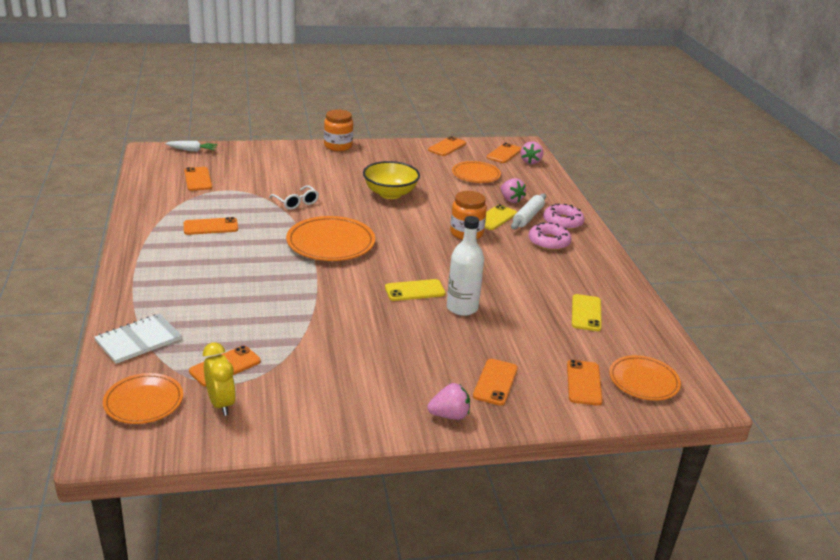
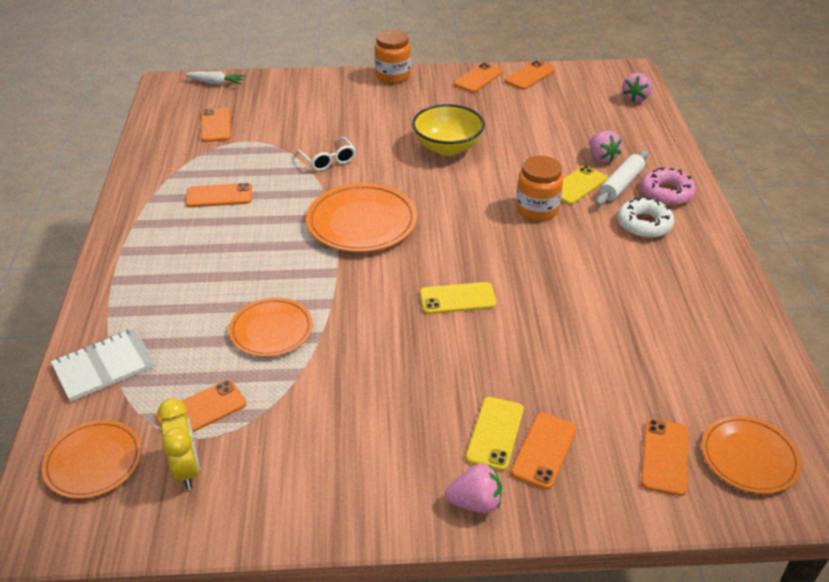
camera: 10 degrees right, 10 degrees up
white bottle [447,216,484,316] -> none
orange plate [452,161,501,183] -> orange plate moved to [229,298,313,357]
orange phone [486,143,521,163] -> orange phone moved to [454,63,503,93]
pink donut [528,222,572,250] -> white donut [617,198,674,238]
yellow phone [572,294,602,331] -> yellow phone moved to [466,397,524,471]

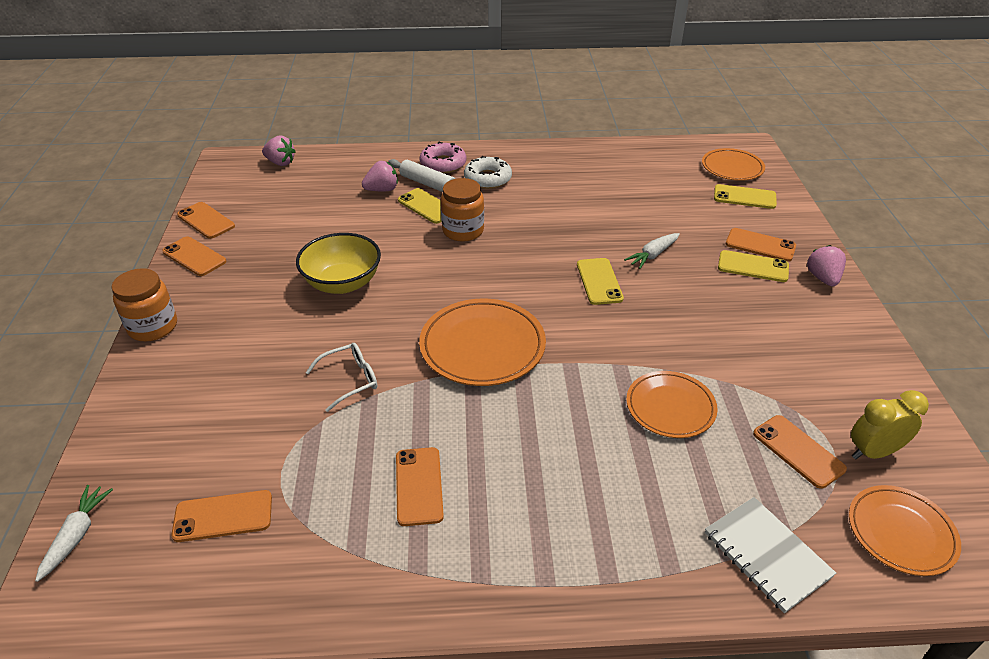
camera: 90 degrees left, 0 degrees up
orange phone [641,419,689,496] -> yellow phone [714,184,777,209]
none -> white carrot [624,233,680,269]

